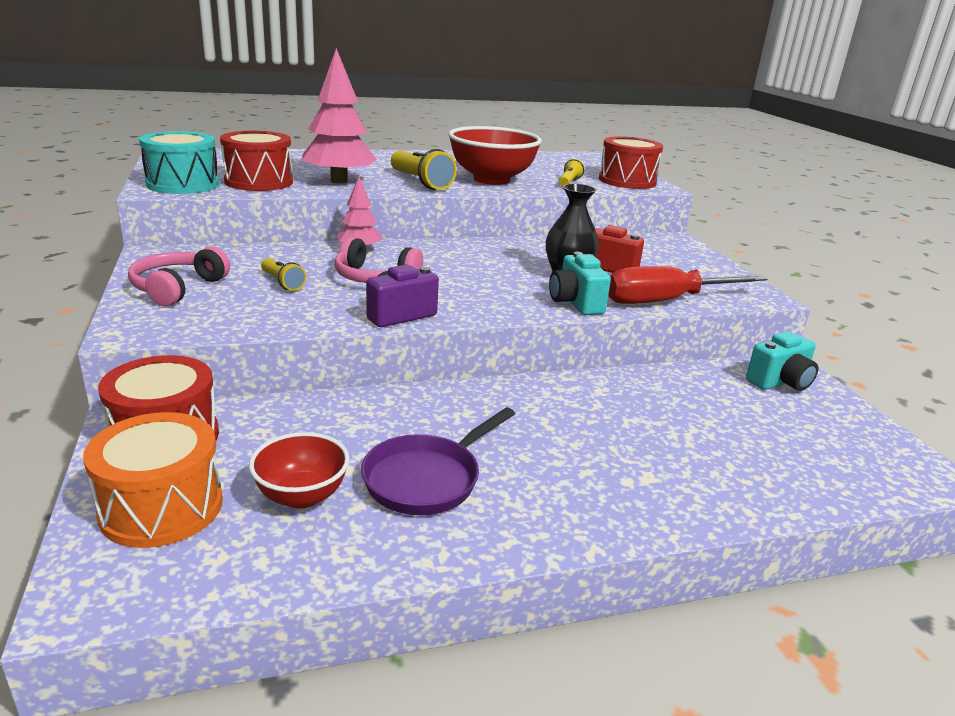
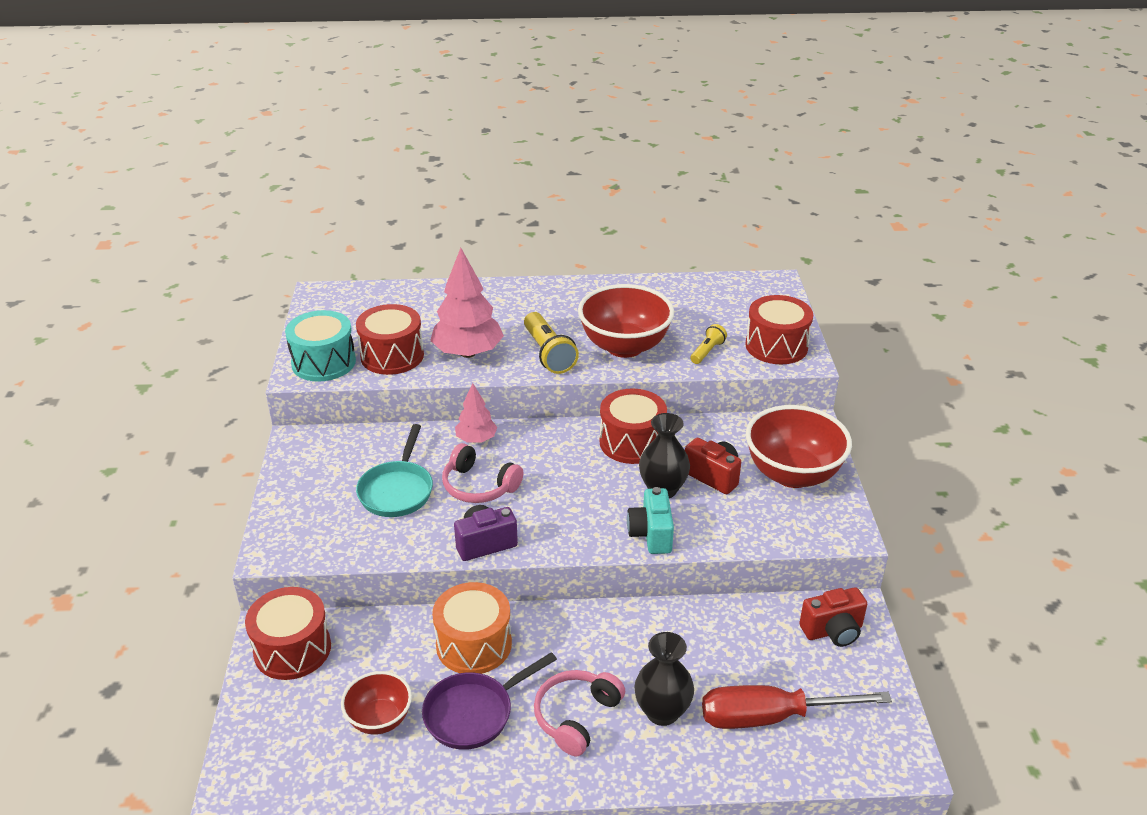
camera: 15 degrees right, 10 degrees up
orange drum [83,412,223,548] -> orange drum moved to [432,582,512,674]
pink headphones [128,247,230,306] -> pink headphones moved to [534,670,625,756]
yellow flashlight [261,258,306,291] -> turquoise pan [356,424,433,517]
red screwdriver [608,266,767,304] -> red screwdriver moved to [702,685,892,729]
turquoise camera [746,331,818,391] -> red camera [799,587,867,647]
none -> red drum [600,389,667,464]
none -> black vase [634,632,694,726]
none -> red bowl [746,405,852,488]

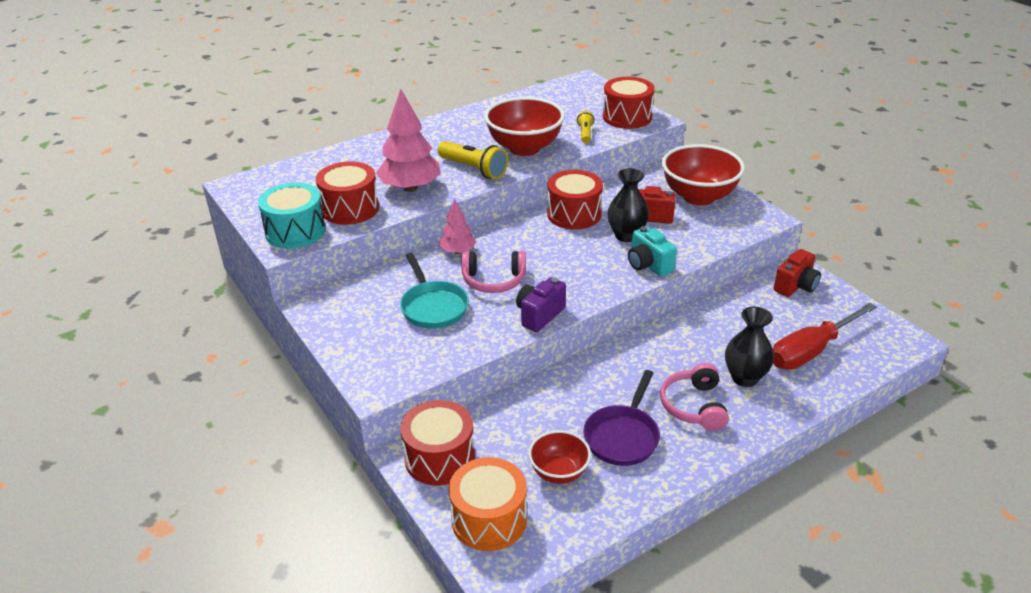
camera: 30 degrees left, 0 degrees up
orange drum [432,582,512,674] -> orange drum moved to [449,457,527,551]

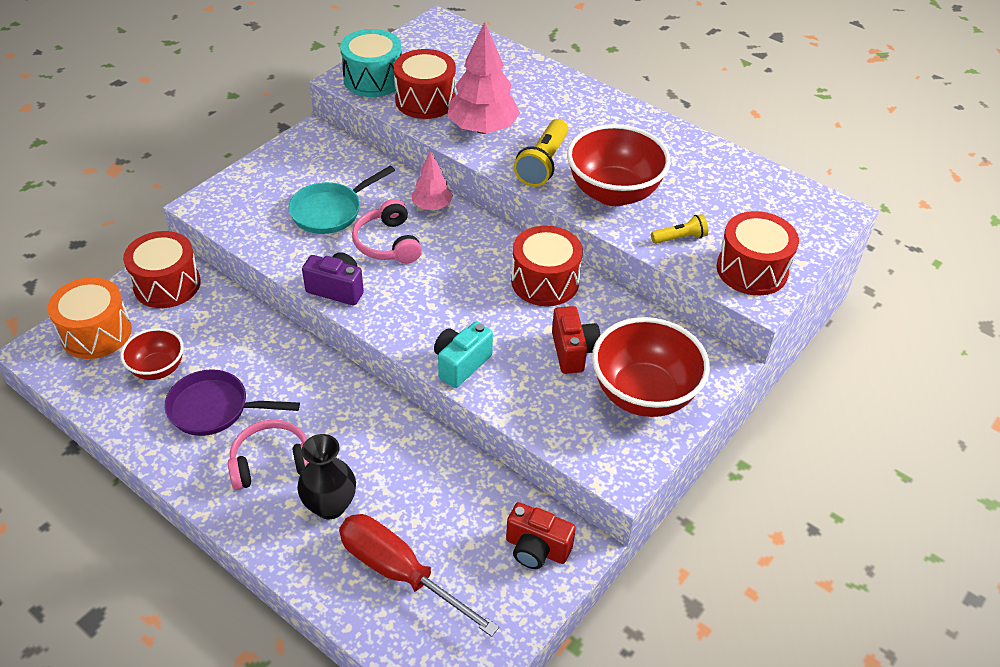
camera: 70 degrees right, 10 degrees up
black vase [607,168,649,242] -> none

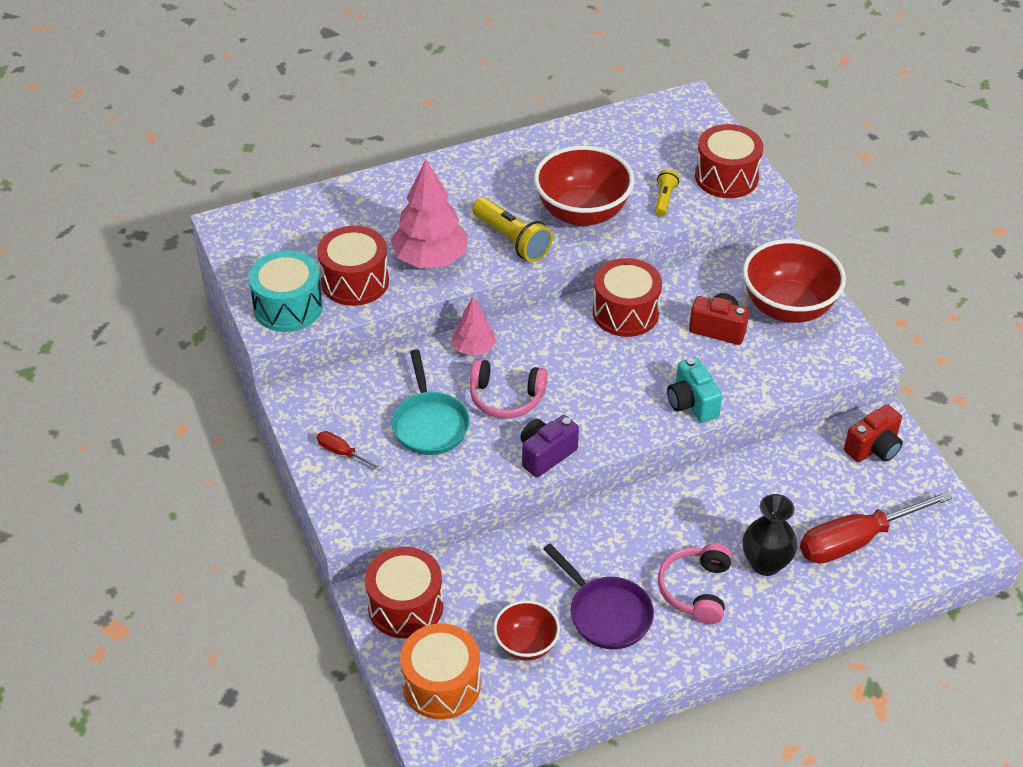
camera: 60 degrees left, 0 degrees up
purple pan [164,369,300,436] -> purple pan turned 75 degrees counterclockwise [543,544,654,649]
none -> red screwdriver [317,431,383,470]

